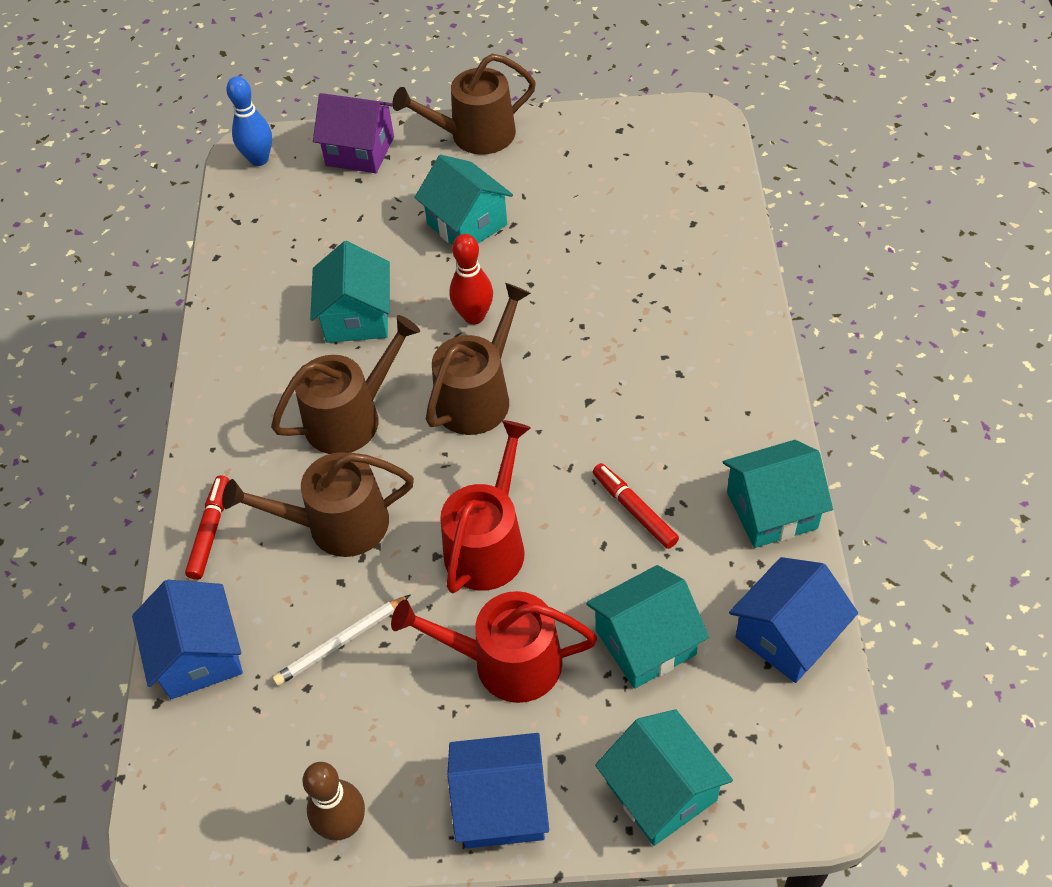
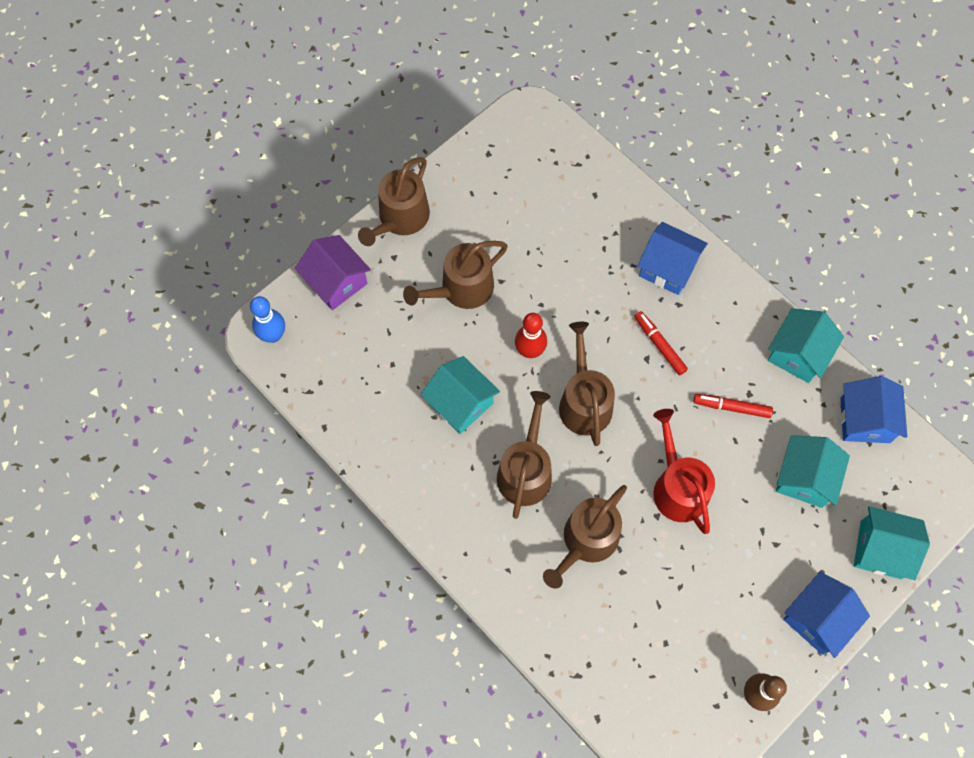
camera: 45 degrees left, 15 degrees up
blue house [132,580,243,699] -> blue house moved to [638,222,708,295]
red marker [185,475,229,580] -> red marker moved to [634,311,688,375]
white pencil [272,595,410,686] -> none
purple house [313,93,394,173] -> purple house turned 75 degrees clockwise [295,235,371,310]
red watering can [391,591,597,703] -> none
turquoise house [414,155,513,245] -> brown watering can [403,241,508,309]

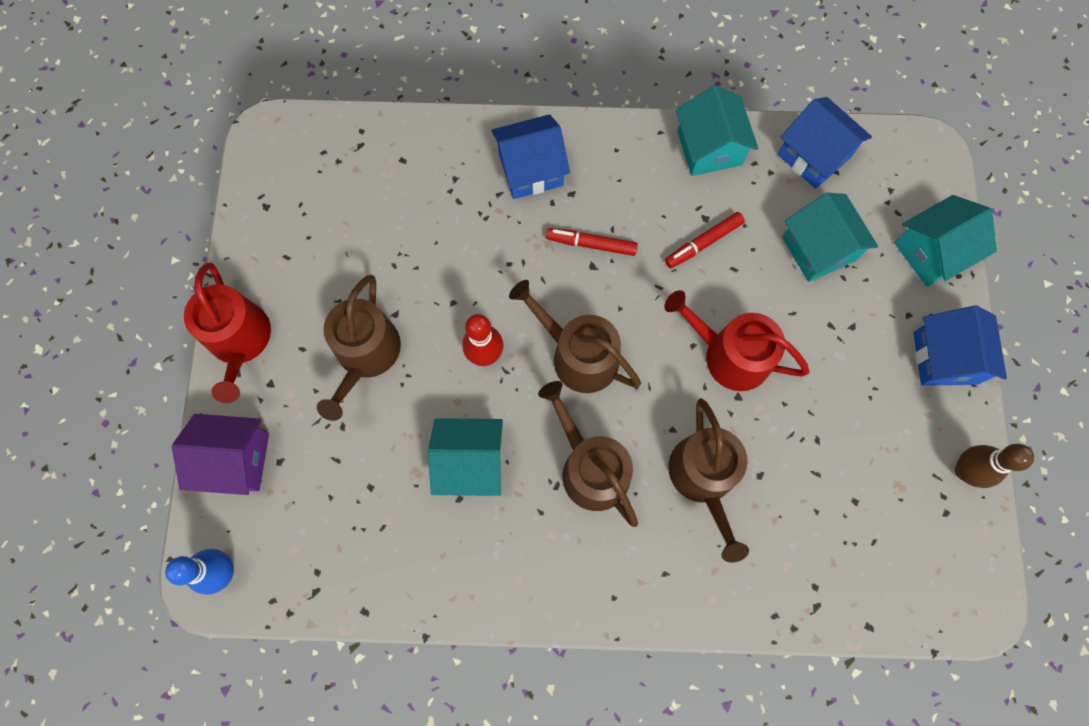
camera: 45 degrees left, 5 degrees up
brown watering can [358,157,430,246] -> red watering can [184,262,271,403]

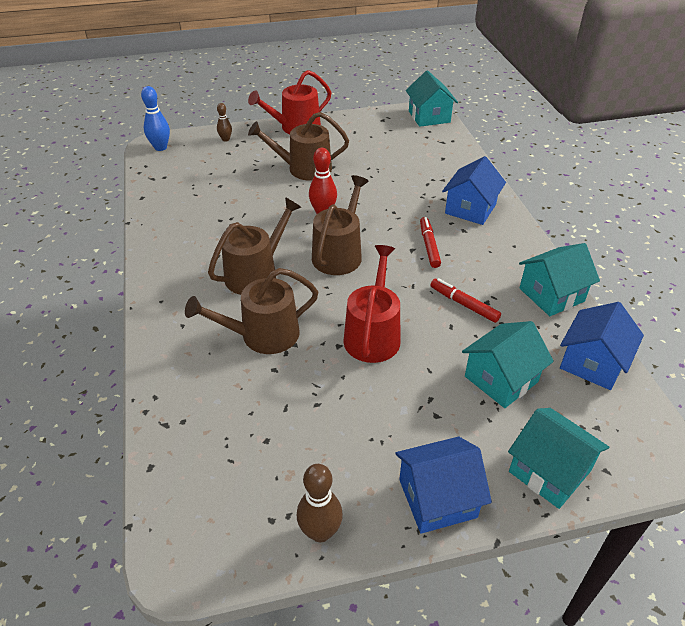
camera: 75 degrees right, 30 degrees down
purple house [172,414,269,495] -> brown bowling pin [217,103,232,142]
turquoise house [428,418,503,496] -> turquoise house moved to [406,70,458,127]
blue house [491,114,570,199] -> blue house turned 60 degrees clockwise [442,156,506,225]

